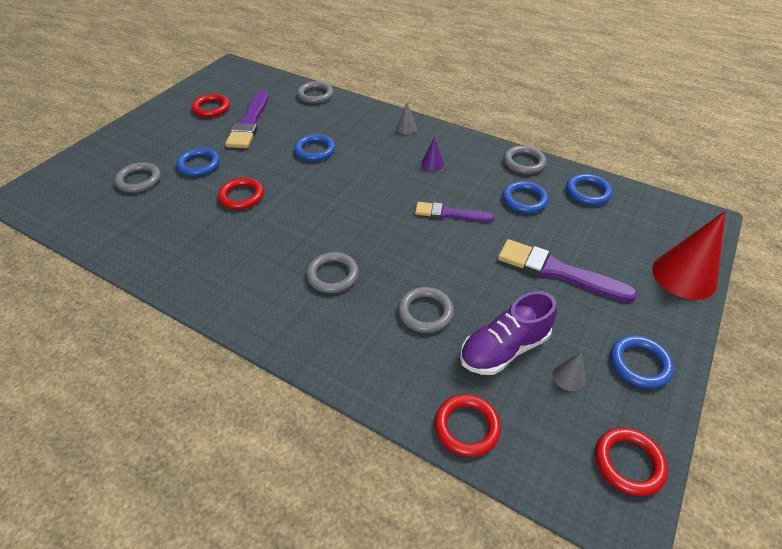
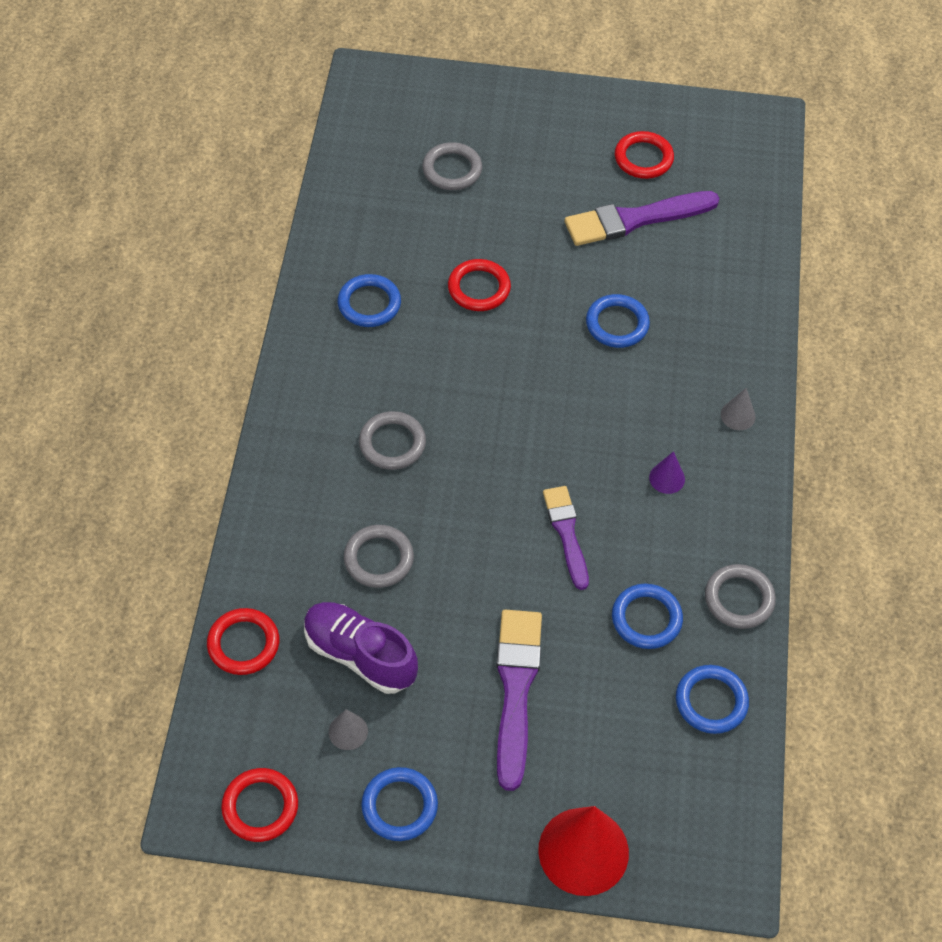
camera: 65 degrees right, 10 degrees up
blue ring [176,147,220,176] -> blue ring moved to [338,274,401,327]
grey ring [297,81,333,104] -> none

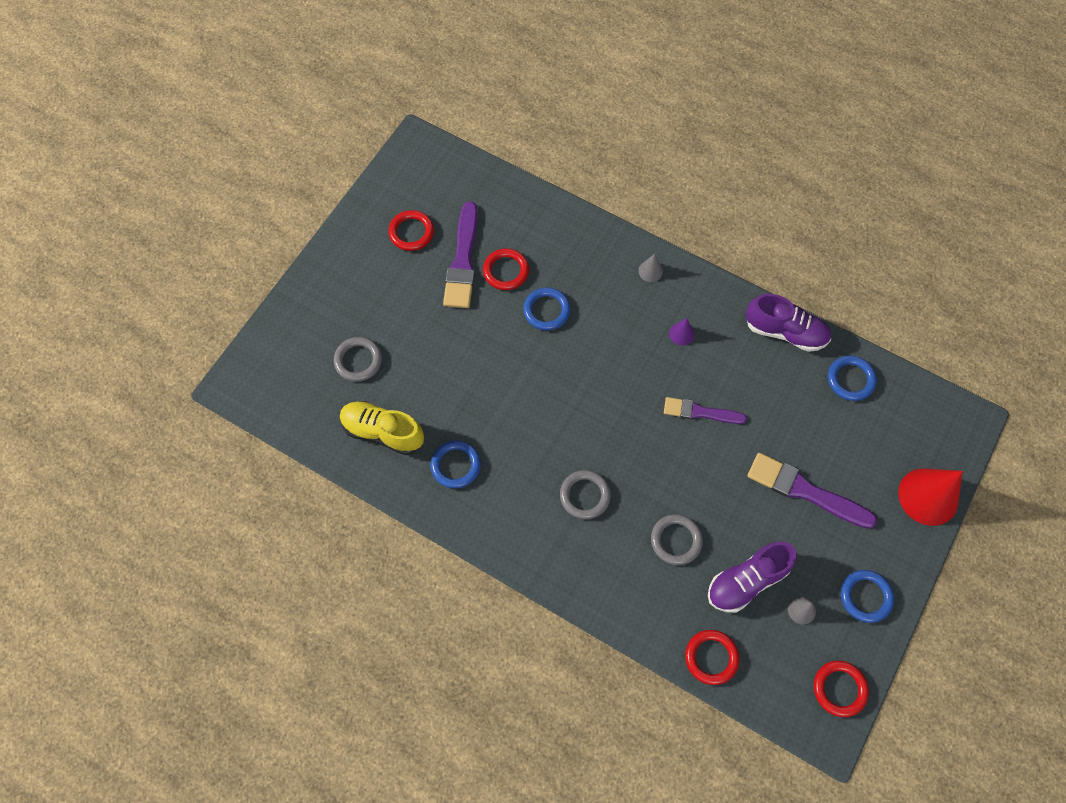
camera: 65 degrees left, 10 degrees up
red ring [448,259,511,311] -> red ring moved to [483,248,529,290]
blue ring [612,584,683,649] -> none
grey ring [705,564,776,629] -> purple shoe [746,294,831,352]
none -> yellow shoe [340,401,424,455]

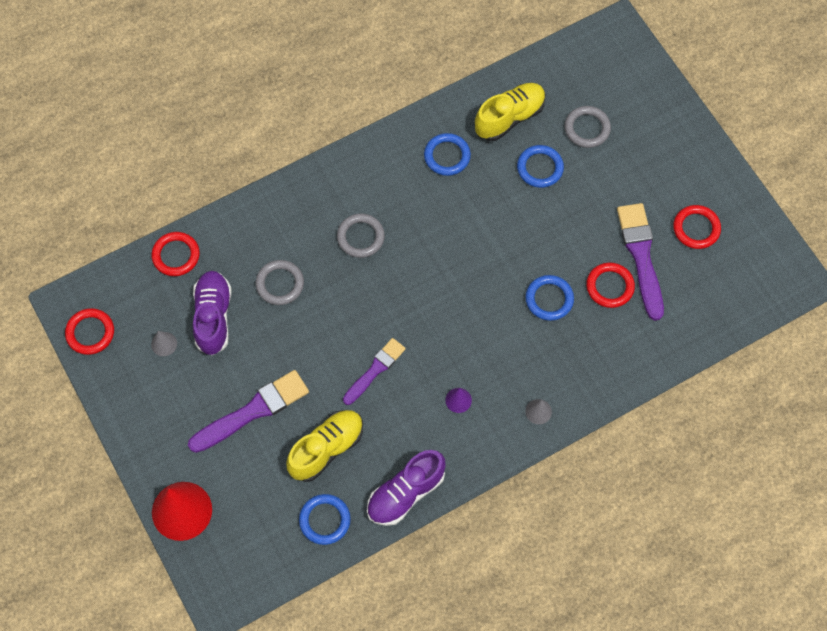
camera: 120 degrees right, 0 degrees up
purple brush [443,202,478,308] -> purple brush turned 45 degrees clockwise [617,203,664,321]
blue ring [841,570,894,623] -> blue ring moved to [517,145,564,188]
none -> yellow shoe [286,410,363,482]

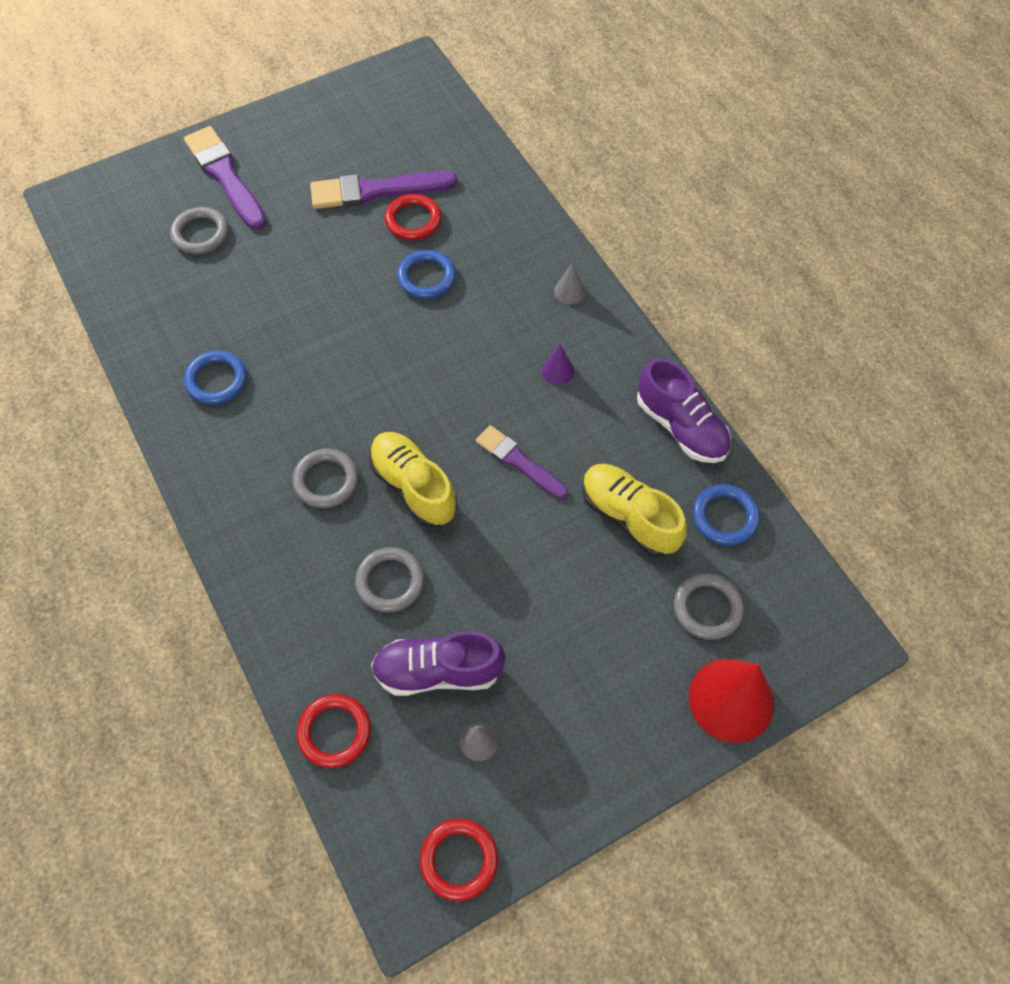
camera: 90 degrees left, 5 degrees down
purple brush [188,370,309,453] -> purple brush moved to [184,126,266,230]
yellow shoe [475,83,546,141] -> yellow shoe moved to [369,432,457,528]
blue ring [517,145,564,188] -> none
red ring [673,205,721,249] -> none
none -> grey ring [674,573,744,640]

